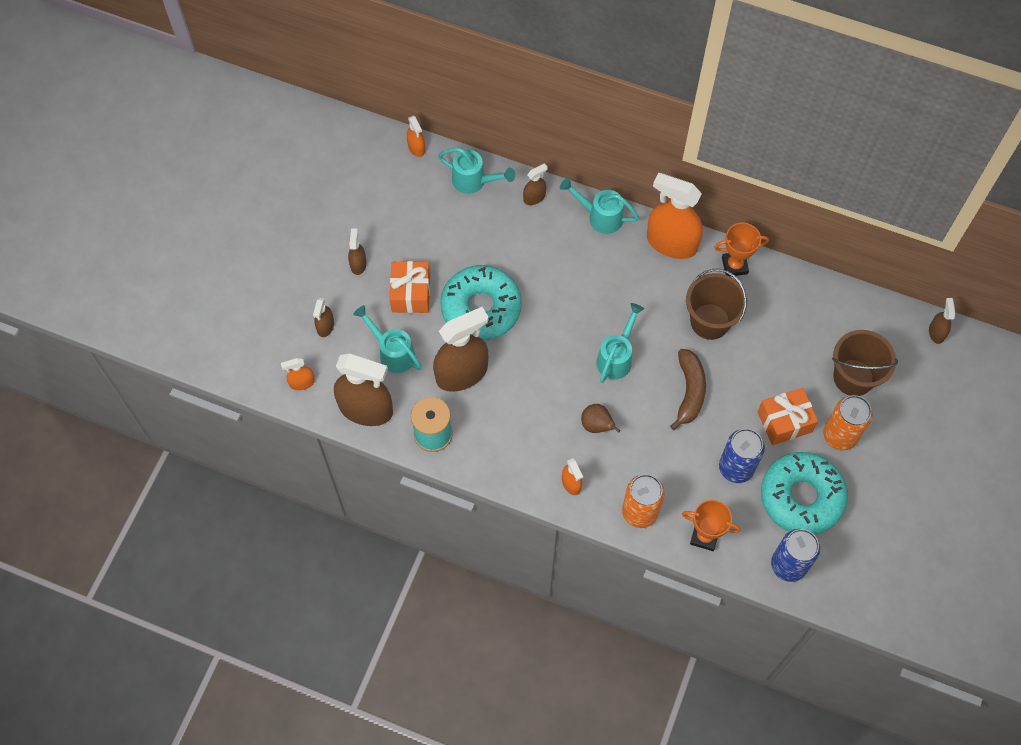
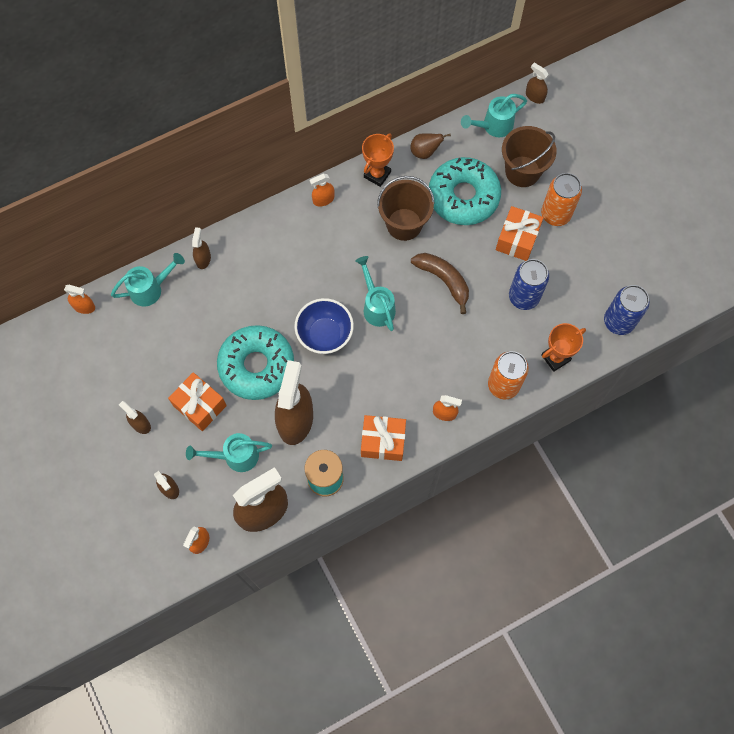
camera: 50 degrees left, 5 degrees up
turquoise watering can [560,178,639,234] -> turquoise watering can moved to [461,94,527,137]
brown pear [581,404,620,433] -> brown pear moved to [410,133,451,159]
orange spray bottle [647,173,703,259] -> orange spray bottle [310,174,334,206], size x0.46
turquoise donut [761,452,848,535] -> turquoise donut moved to [429,157,501,225]
none -> blue bowl [294,298,354,354]
none -> orange gift [361,415,406,461]

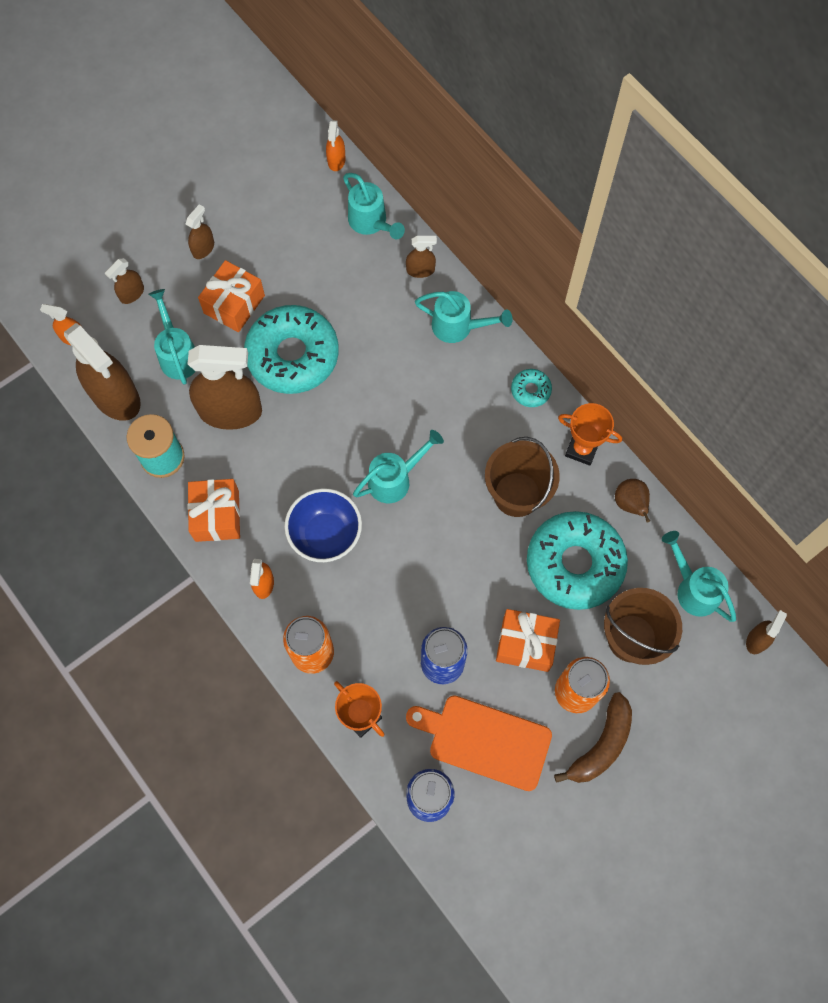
camera: 80 degrees right, 0 degrees up
blue bowl [294,298,354,354] -> blue bowl moved to [285,488,362,562]
orange spray bottle [310,174,334,206] -> turquoise donut [511,369,552,407]
brown banana [411,253,469,314] -> brown banana moved to [554,692,632,783]
none -> orange cutting board [406,695,552,791]
none -> turquoise watering can [415,291,513,343]

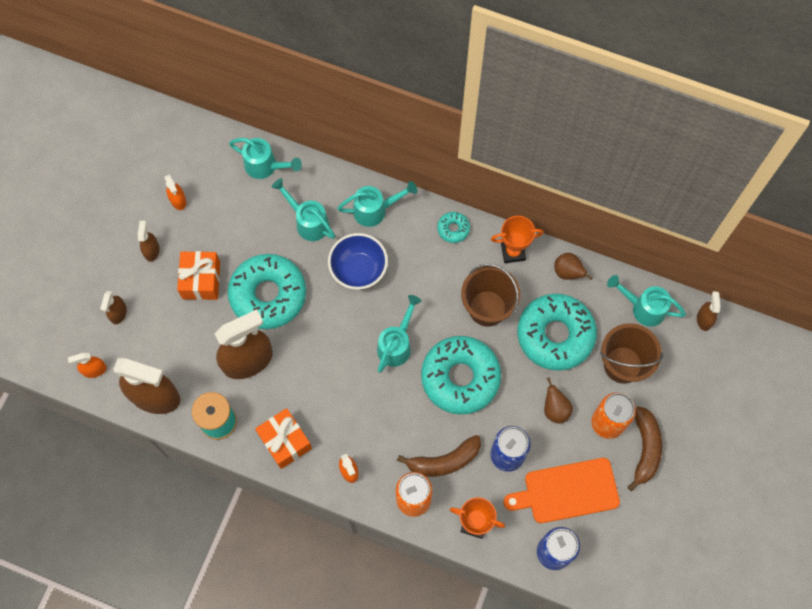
camera: 30 degrees left, 0 degrees up
turquoise watering can [149,289,196,385] -> turquoise watering can moved to [271,178,335,241]
blue bowl [285,488,362,562] -> blue bowl moved to [328,233,388,290]
orange spray bottle [326,120,345,171] -> orange spray bottle moved to [164,174,186,210]
brown spray bottle [406,236,437,278] -> none
orange gift [496,609,560,672] -> brown pear [544,377,573,424]
none -> brown banana [397,435,481,477]
none -> turquoise donut [421,336,501,414]

